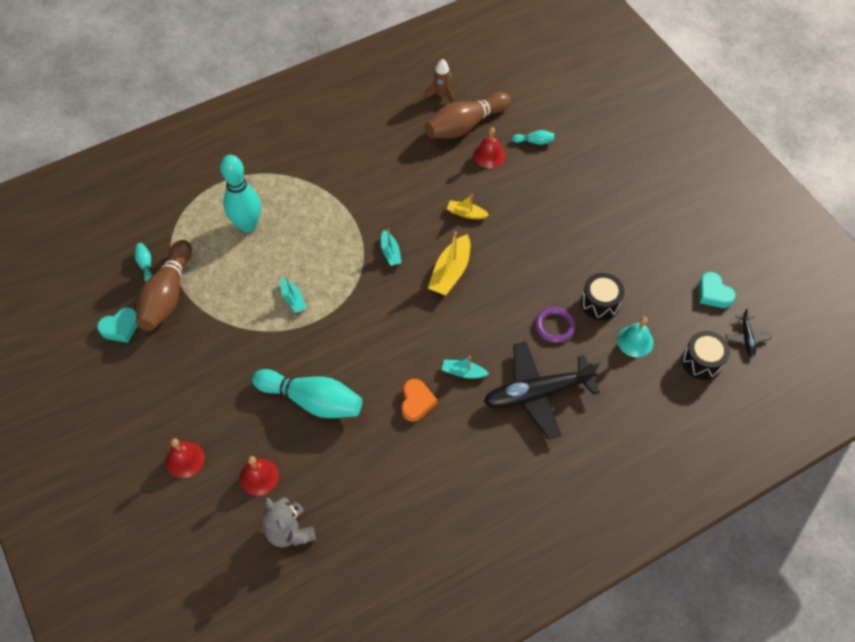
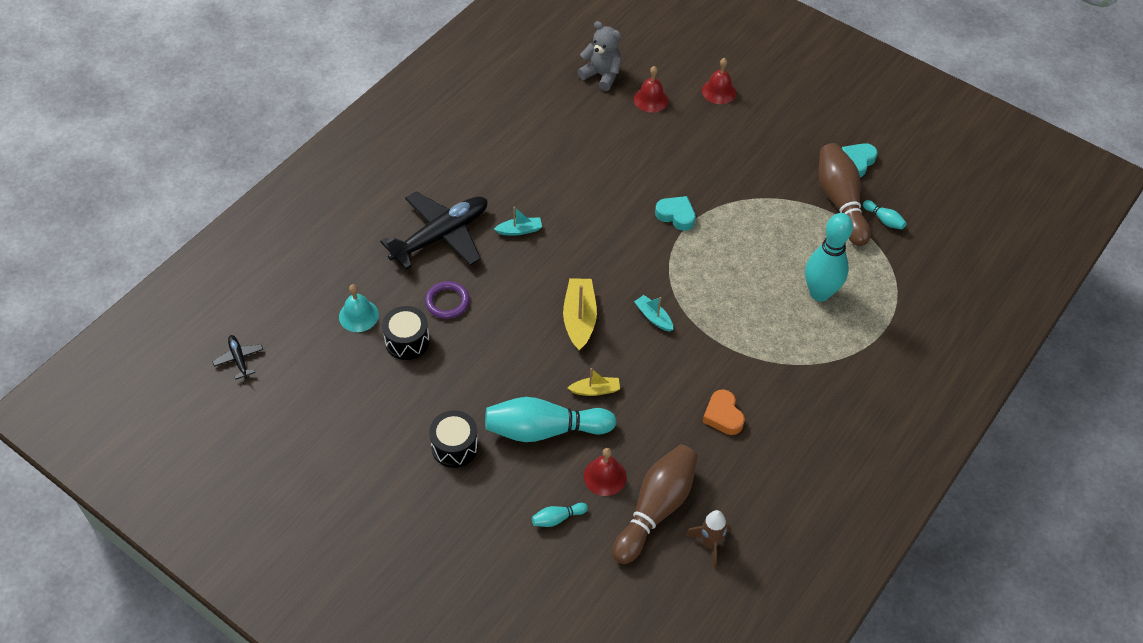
camera: 155 degrees right, 5 degrees down
turquoise bowling pin [252,369,362,418] -> turquoise bowling pin moved to [485,397,616,442]
turquoise boat [280,276,307,313] -> none
orange heart [401,379,437,422] -> orange heart moved to [703,389,745,435]
black drum [682,331,730,380] -> black drum moved to [429,410,479,468]
turquoise heart [699,272,736,308] -> turquoise heart moved to [655,196,696,231]

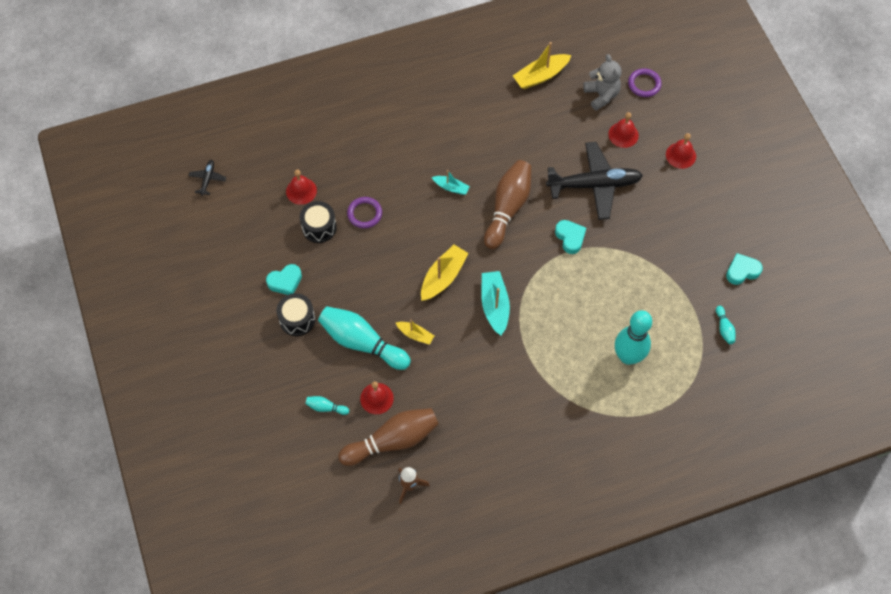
camera: 35 degrees right, 10 degrees up
turquoise bell [339,284,379,332] -> red bell [286,170,317,205]
black plane [380,192,487,270] -> black plane moved to [546,142,643,220]
turquoise boat [634,295,673,332] -> turquoise boat [481,271,510,336], size x1.71
orange heart [703,389,745,435] -> none
brown bowling pin [819,143,871,246] -> brown bowling pin moved to [484,160,531,249]
none -> turquoise heart [266,264,302,295]
none -> yellow boat [513,42,571,89]
none -> purple ring [628,68,662,97]

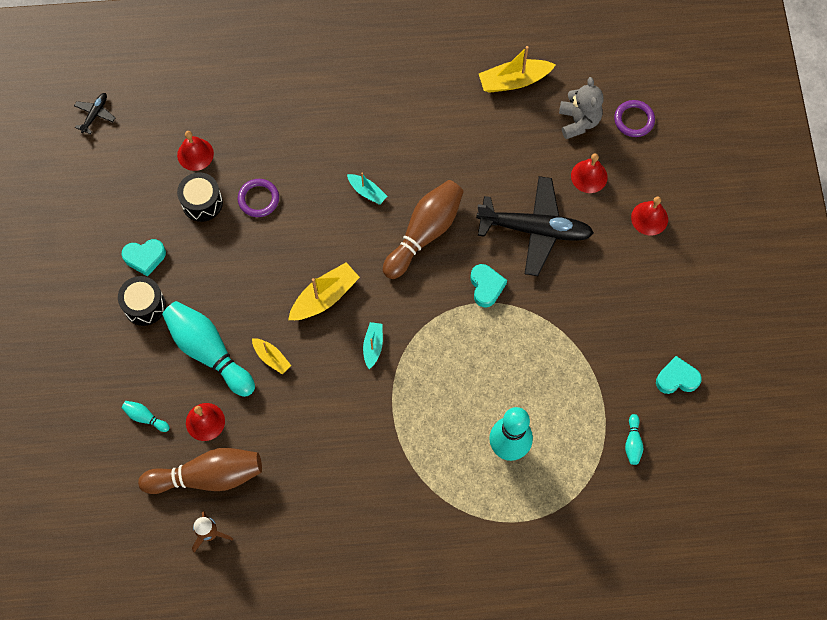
camera: 15 degrees right, 5 degrees up
turquoise boat [481,271,510,336] -> turquoise boat [363,322,383,369], size x0.59

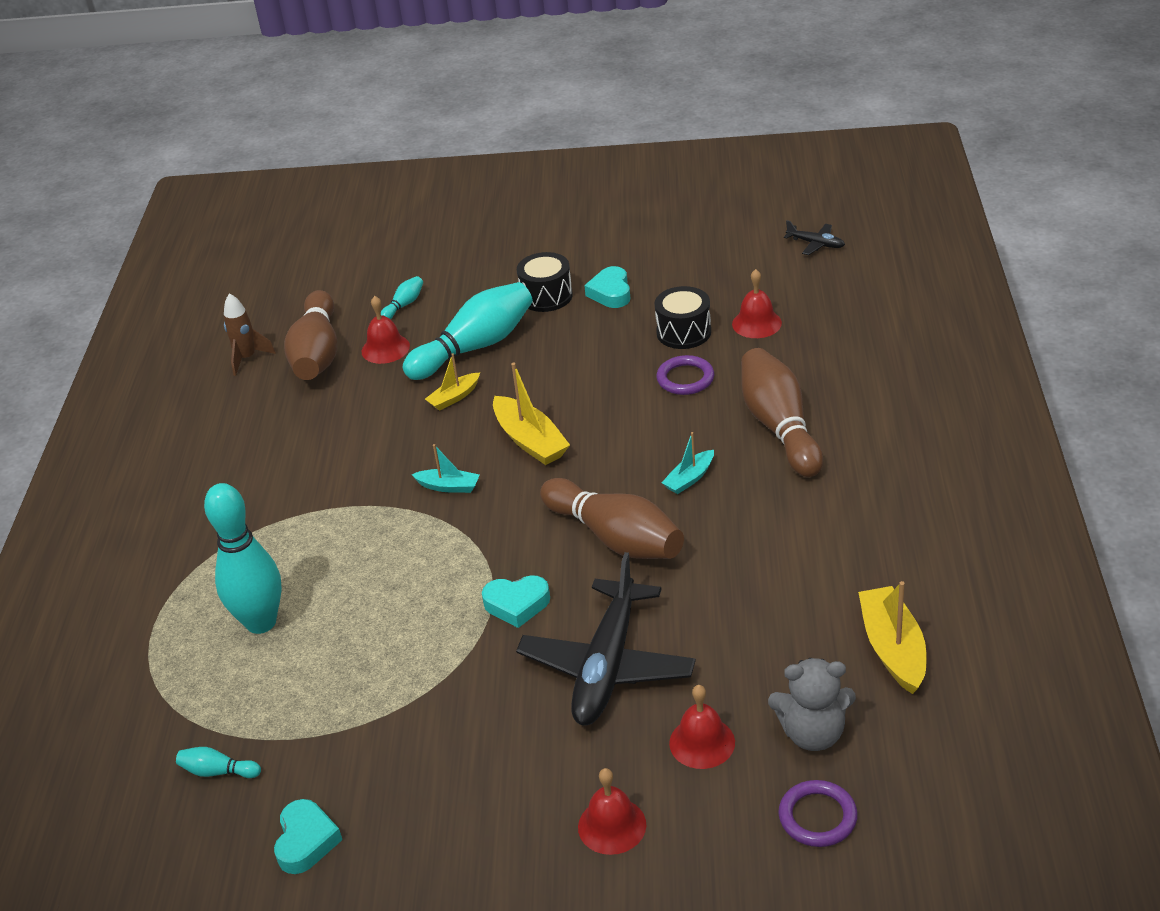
camera: 100 degrees right, 30 degrees down
none -> brown bowling pin [741,348,823,477]

